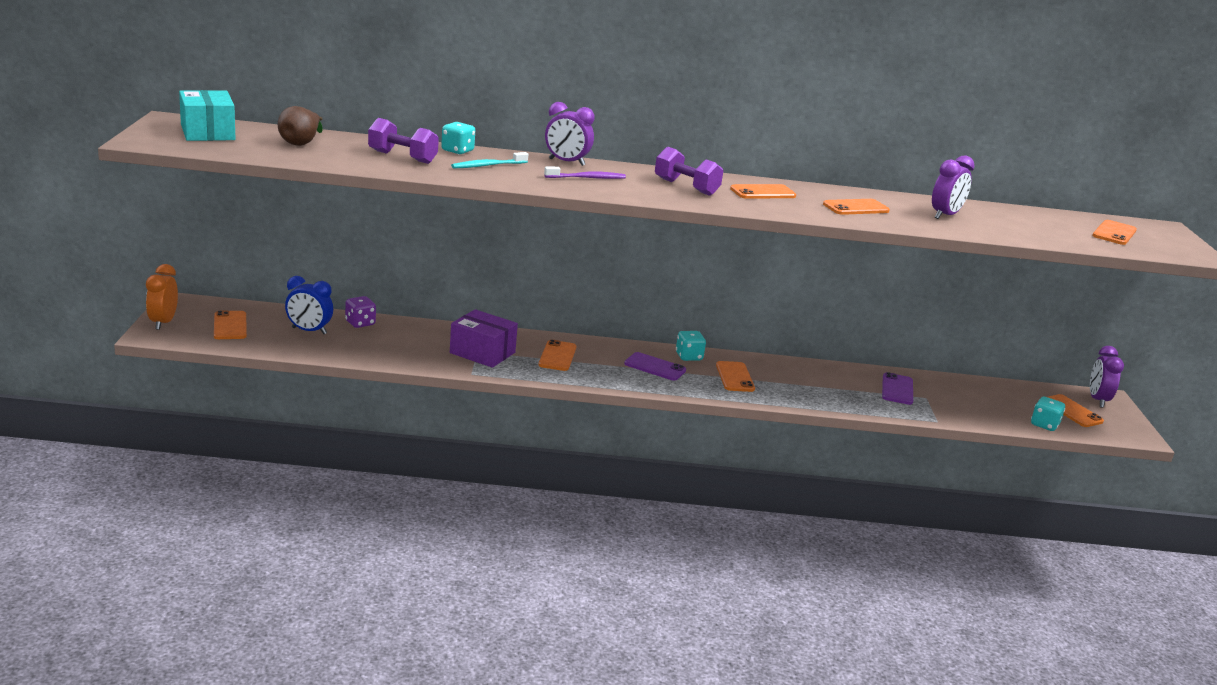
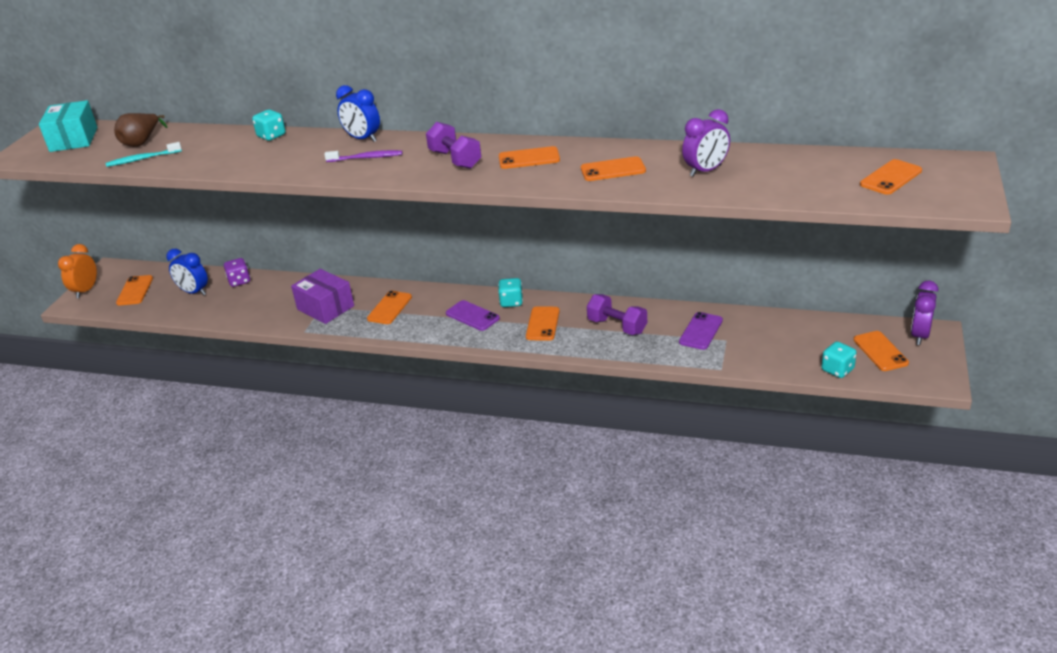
camera: 20 degrees right, 10 degrees up
purple dumbbell [368,118,439,164] -> purple dumbbell moved to [587,294,647,335]
turquoise toothbrush [451,152,528,168] -> turquoise toothbrush moved to [106,142,182,167]
purple clock [545,102,595,166] -> blue clock [336,85,380,142]

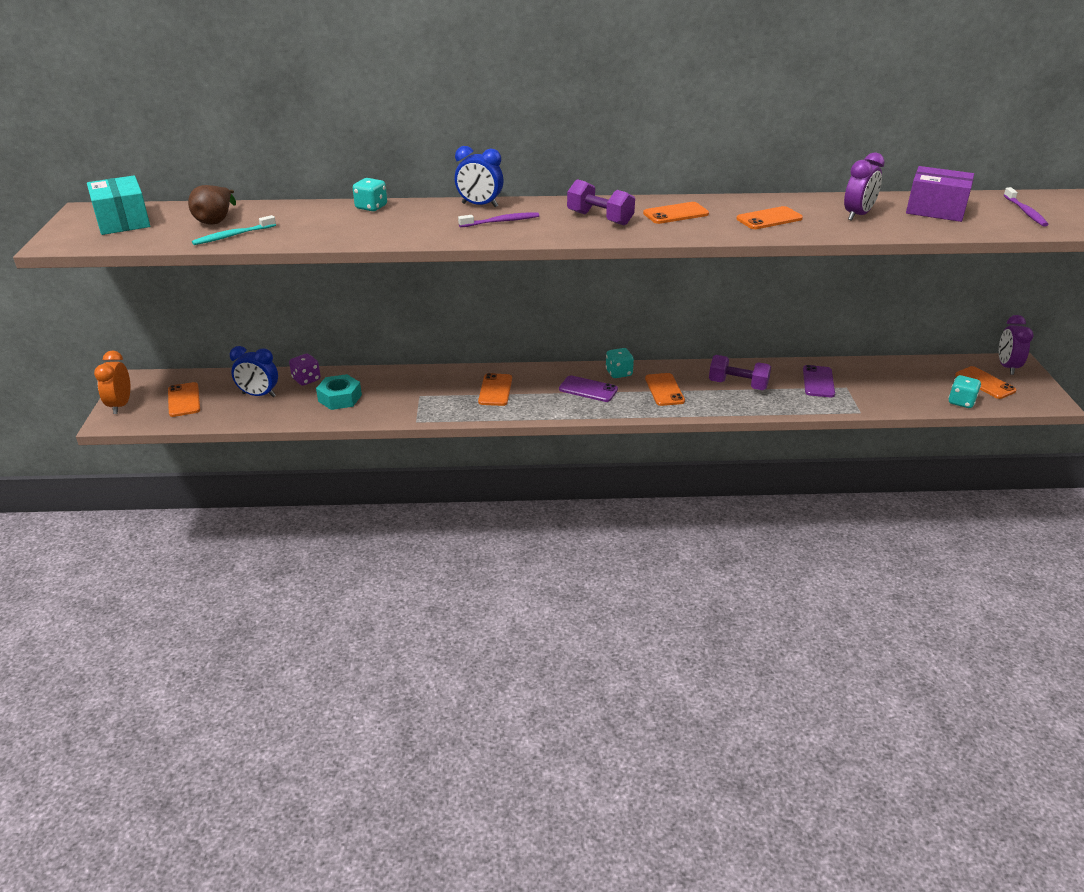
camera: 20 degrees left, 0 degrees up
purple box [291,269,354,324] -> purple box moved to [906,166,974,222]
orange phone [860,159,922,195] -> purple toothbrush [1004,187,1049,227]
none -> turquoise nut [316,374,362,410]

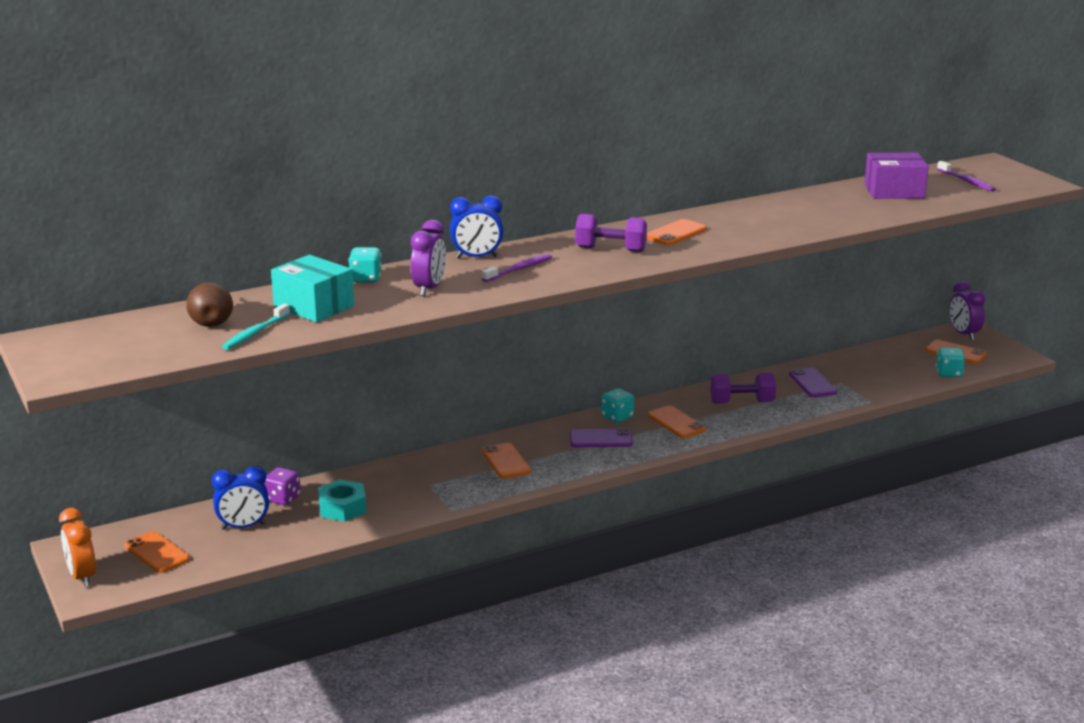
camera: 25 degrees left, 10 degrees down
turquoise box [87,175,150,235] -> turquoise box moved to [271,255,354,322]
orange phone [736,206,803,229] -> none
purple clock [844,152,885,221] -> purple clock moved to [411,220,446,296]

